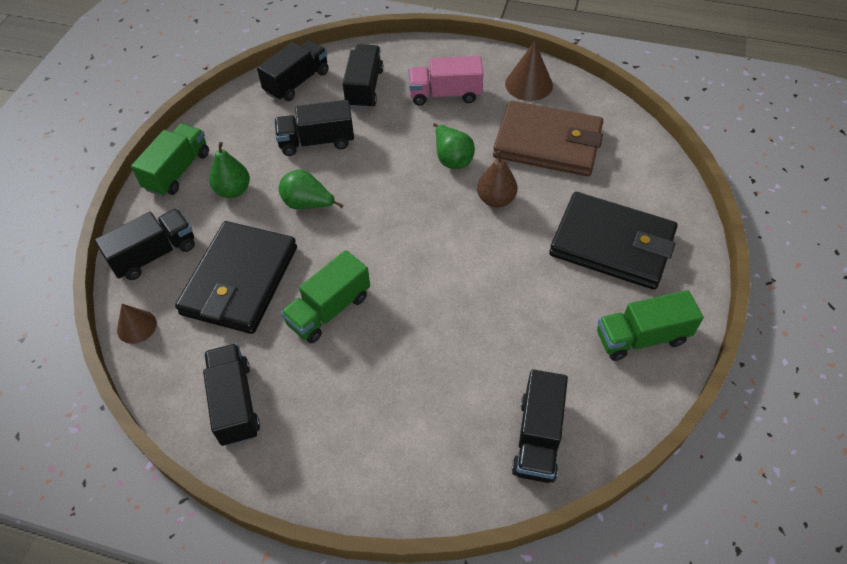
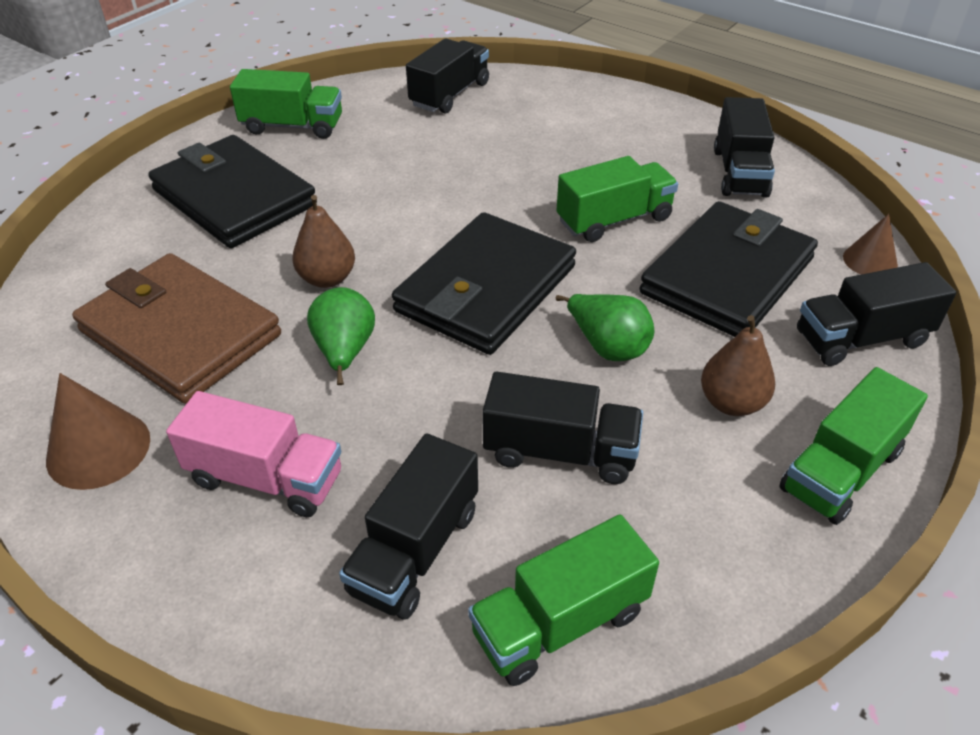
camera: 160 degrees left, 10 degrees down
green pear [209,142,250,198] -> brown pear [701,315,775,416]
black truck [257,40,329,101] -> green truck [468,514,659,686]
none -> black wallet [392,212,576,355]

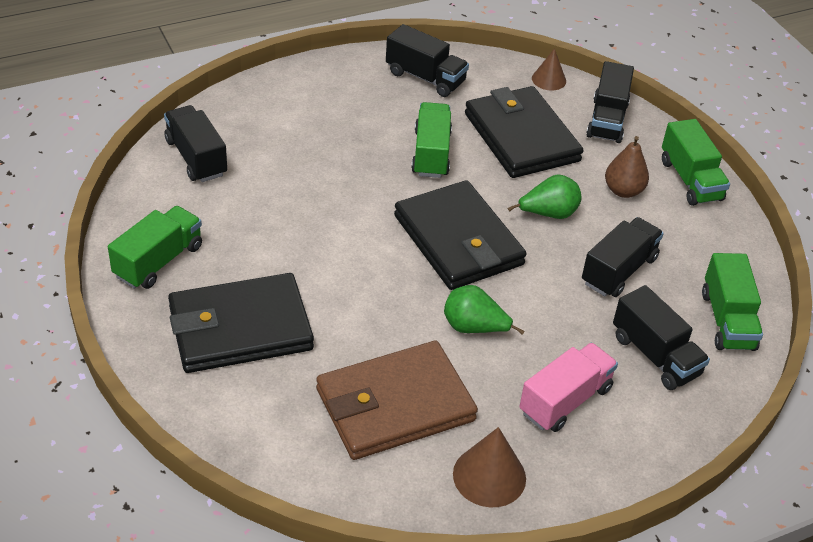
camera: 65 degrees left, 0 degrees up
brown pear [292,195,355,288] -> none

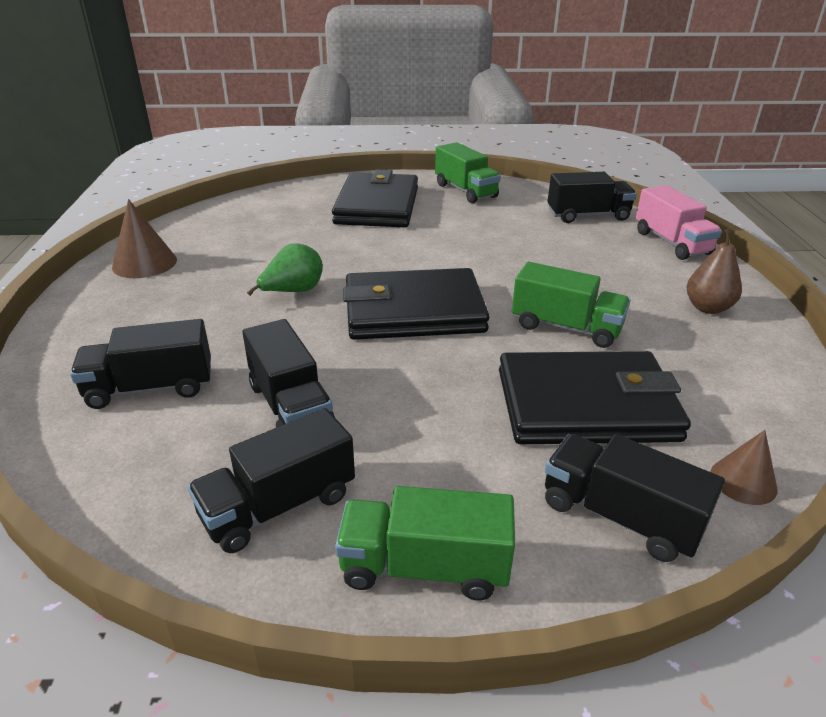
camera: 115 degrees right, 10 degrees down
brown wallet [316,341,478,460] -> none
black truck [386,24,469,97] -> black truck moved to [188,408,355,553]
green pear [507,174,581,219] -> none
pink truck [519,343,618,432] -> pink truck moved to [636,185,722,260]
brown pear [605,136,649,198] -> brown pear moved to [687,229,742,314]
green truck [702,253,763,351] -> none

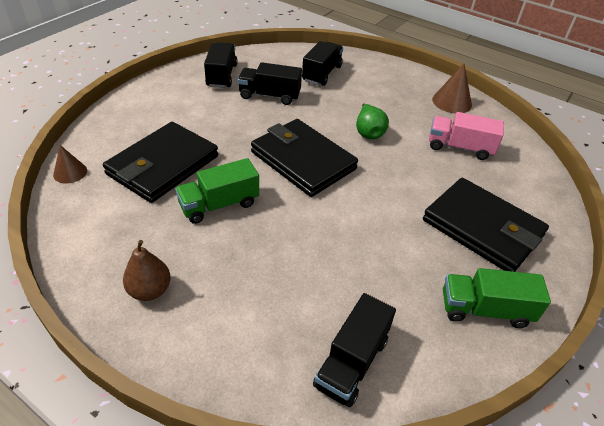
camera: 125 degrees right, 10 degrees up
green truck [335,486,515,601] -> none
black wallet [343,268,490,340] -> black wallet turned 75 degrees counterclockwise [251,119,358,197]
black truck [545,434,725,562] -> none
pink truck [636,185,722,260] -> pink truck moved to [429,112,504,160]

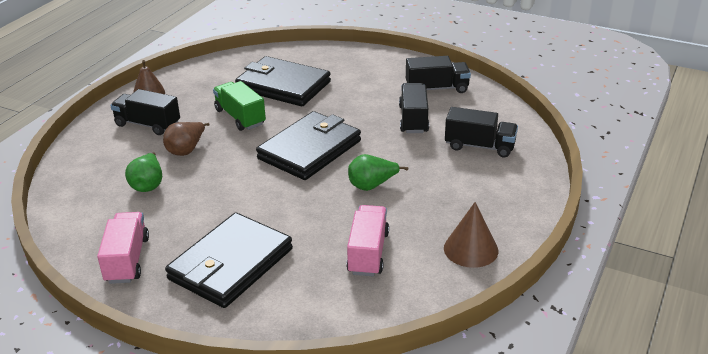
camera: 85 degrees right, 10 degrees down
brown cone [53,145,87,184] -> none
black truck [313,293,396,407] -> black truck moved to [110,89,180,135]
green truck [443,268,551,328] -> pink truck [97,212,149,284]
none -> green pear [125,152,162,192]
none -> brown pear [163,122,210,156]

